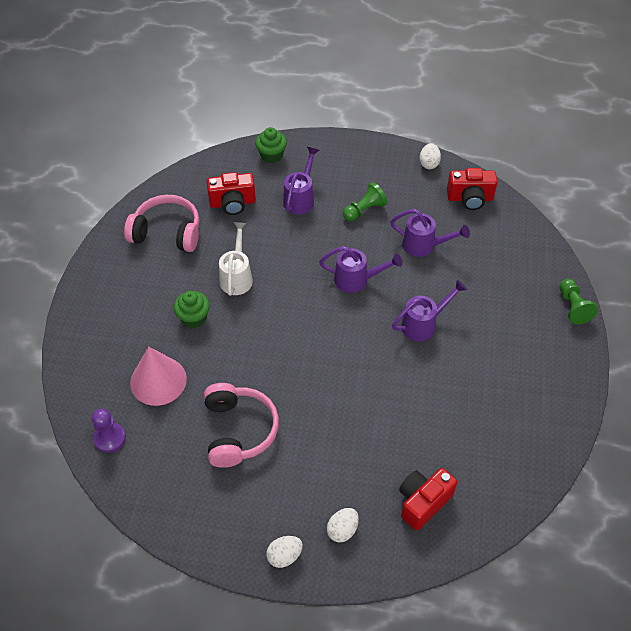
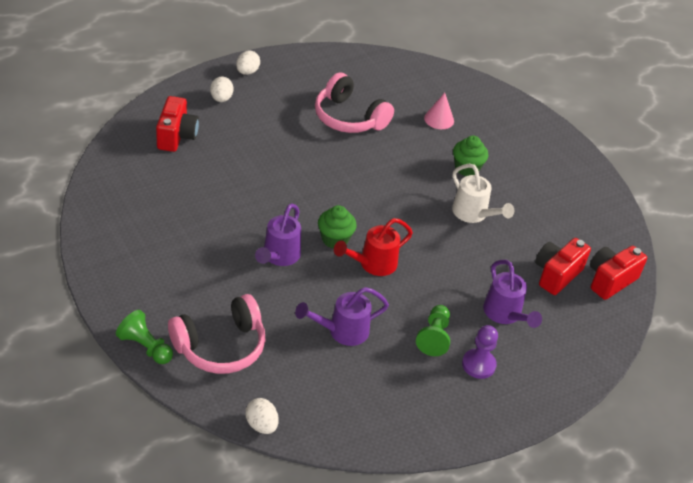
camera: 135 degrees right, 10 degrees down
purple pawn [92,409,126,453] -> purple pawn moved to [462,325,498,379]
pink headphones [124,195,200,252] -> pink headphones moved to [168,294,265,374]
pink cone [130,346,187,406] -> pink cone [424,93,454,129], size x0.59
green cupcake [255,127,287,163] -> green cupcake moved to [318,205,357,249]
purple watering can [319,246,402,293] -> red watering can [334,218,413,276]
white egg [420,143,441,169] -> white egg moved to [245,398,279,434]
red camera [447,168,497,210] -> red camera moved to [590,246,647,300]

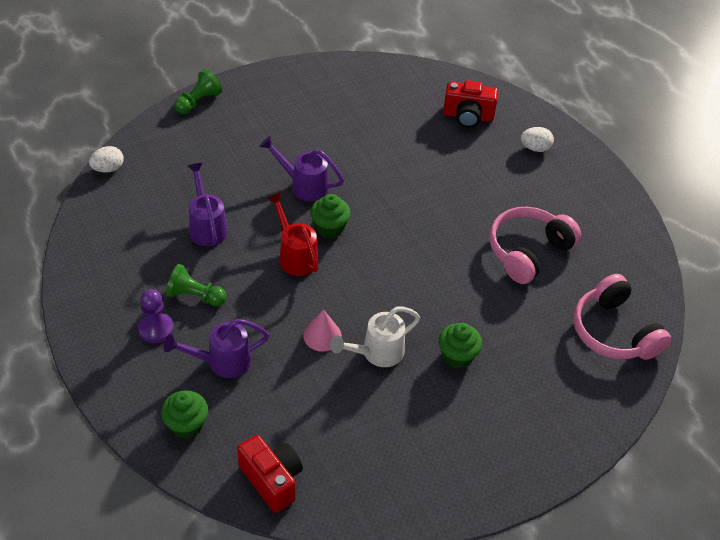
camera: 95 degrees right, 5 degrees up
pink headphones [168,294,265,374] -> pink headphones moved to [573,274,671,360]
white egg [236,51,260,75] -> none
pink cone [424,93,454,129] -> pink cone moved to [303,309,342,352]
red camera [535,238,591,295] -> none
none -> green cupcake [161,390,208,439]

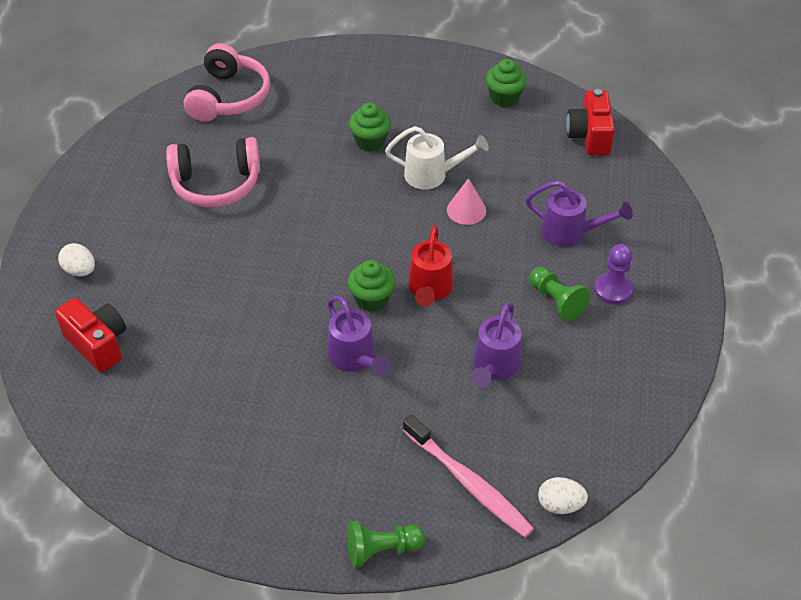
camera: 140 degrees left, 0 degrees up
green cupcake [161,390,208,439] -> green cupcake moved to [486,59,527,107]
none -> pink toothbrush [403,415,534,538]

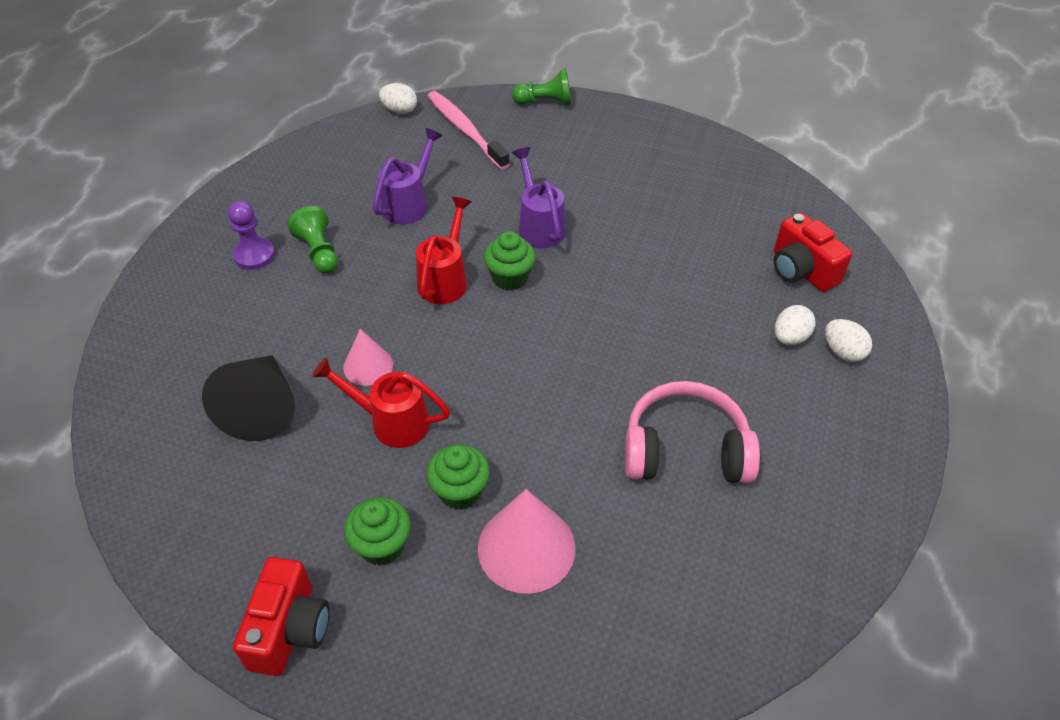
camera: 170 degrees left, 0 degrees up
pink headphones [184,43,270,122] -> none
white watering can [385,126,489,189] -> red watering can [312,357,450,448]
green cupcake [486,59,527,107] -> green cupcake moved to [344,497,411,566]
purple watering can [526,181,633,247] -> none
red camera [566,89,615,155] -> red camera moved to [233,557,330,676]
none -> black cone [202,355,295,441]
none -> pink cone [478,489,575,594]
none -> white egg [775,305,815,345]

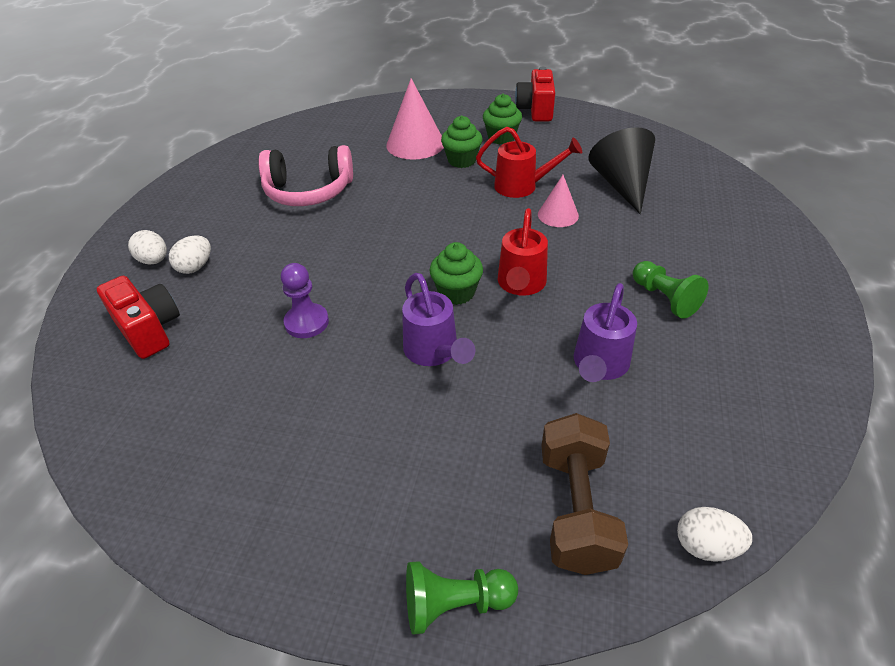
camera: 175 degrees right, 5 degrees down
purple pawn [228,201,275,270] -> purple pawn moved to [281,263,329,338]
pink toothbrush [427,91,510,170] -> brown dumbbell [542,413,628,575]

